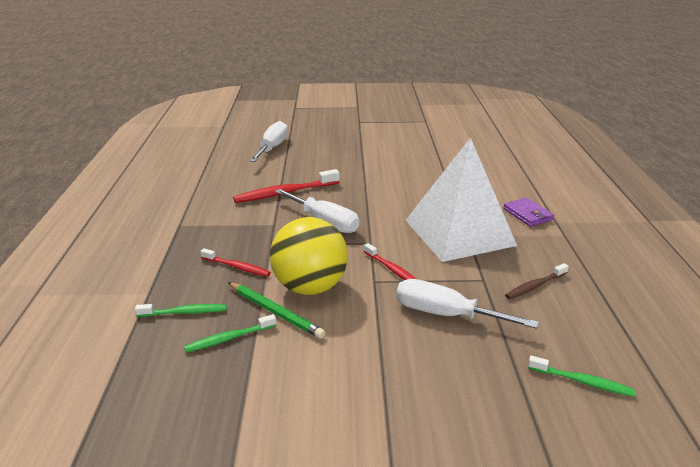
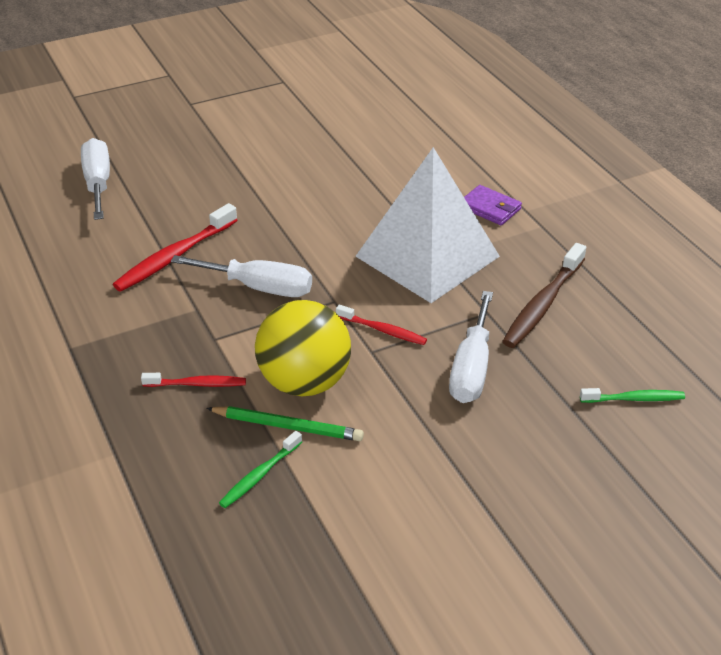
camera: 25 degrees left, 10 degrees up
green toothbrush [135,304,227,317] -> none
white screwdriver [396,279,538,329] -> white screwdriver turned 75 degrees counterclockwise [449,291,493,403]
brown toothbrush [505,263,569,299] -> brown toothbrush [502,243,586,348], size x1.71

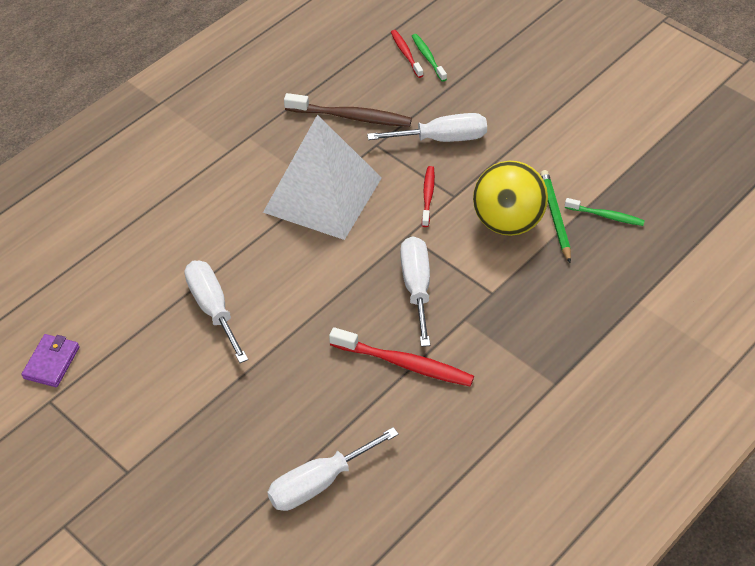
camera: 110 degrees left, 10 degrees up
red toothbrush [141,373,246,387] -> red toothbrush moved to [391,30,424,78]
purple wallet [464,185,522,225] -> purple wallet moved to [21,334,79,387]
none -> white screwdriver [185,260,248,363]

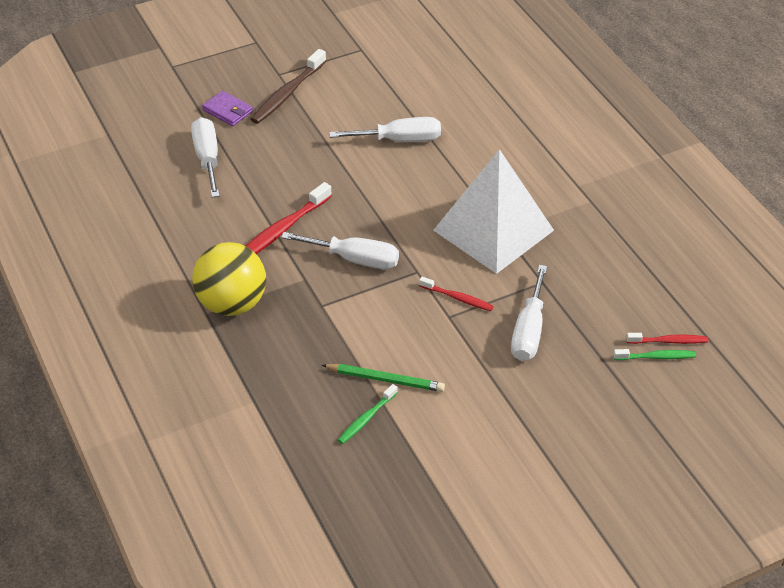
camera: 110 degrees right, 5 degrees down
purple wallet [21,334,79,387] -> purple wallet moved to [202,91,253,126]
brown toothbrush [284,93,412,127] -> brown toothbrush moved to [251,49,326,124]
yellow ball [473,161,548,236] -> yellow ball moved to [192,242,266,316]

